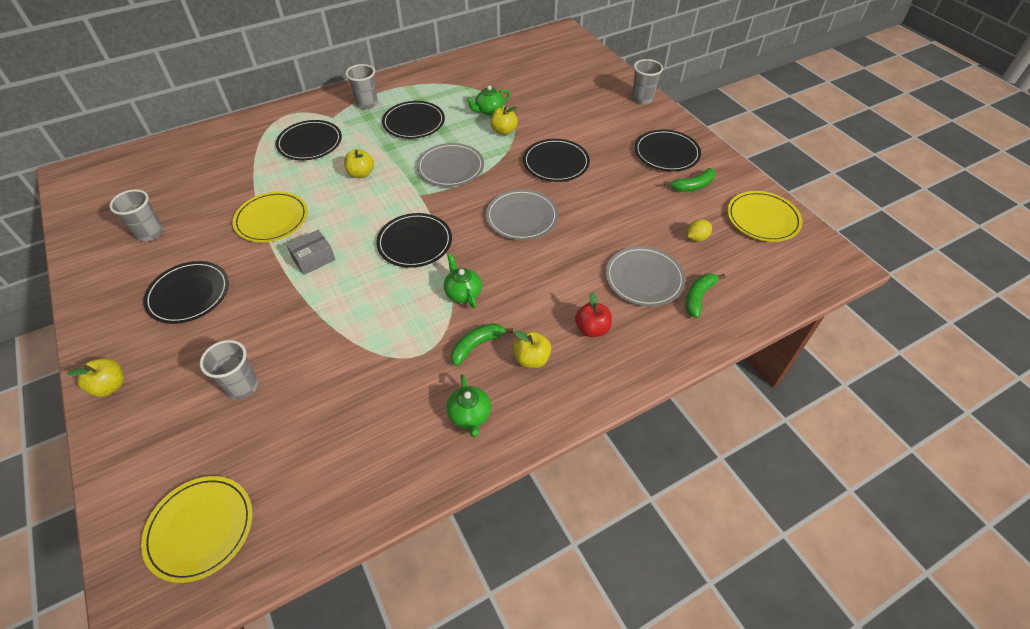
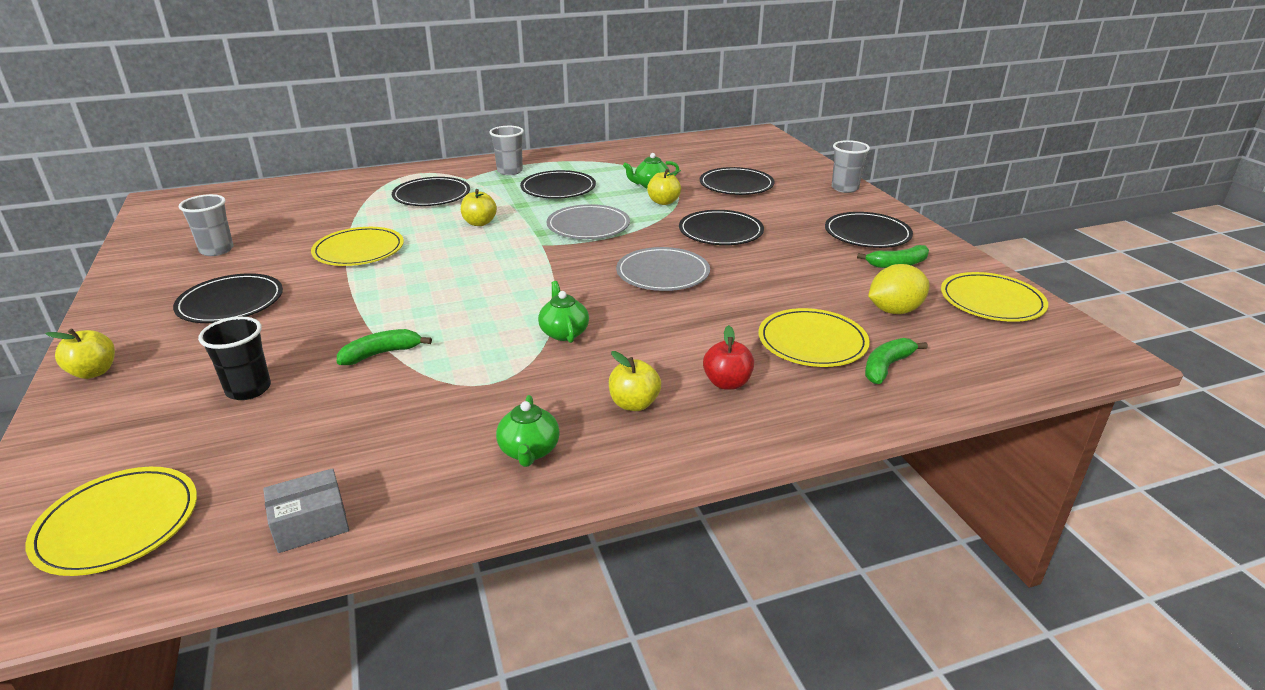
camera: 10 degrees right, 20 degrees down
grey cup [200,340,259,400] -> black cup [198,317,271,400]
grey box [286,230,335,275] -> grey box moved to [263,468,349,553]
black plate [376,213,452,268] -> black plate moved to [700,167,775,195]
green banana [451,323,513,366] -> green banana moved to [337,329,432,365]
grey plate [606,246,685,307] -> yellow plate [758,308,870,367]
yellow lemon [687,219,712,241] -> yellow lemon [868,264,929,314], size x1.69

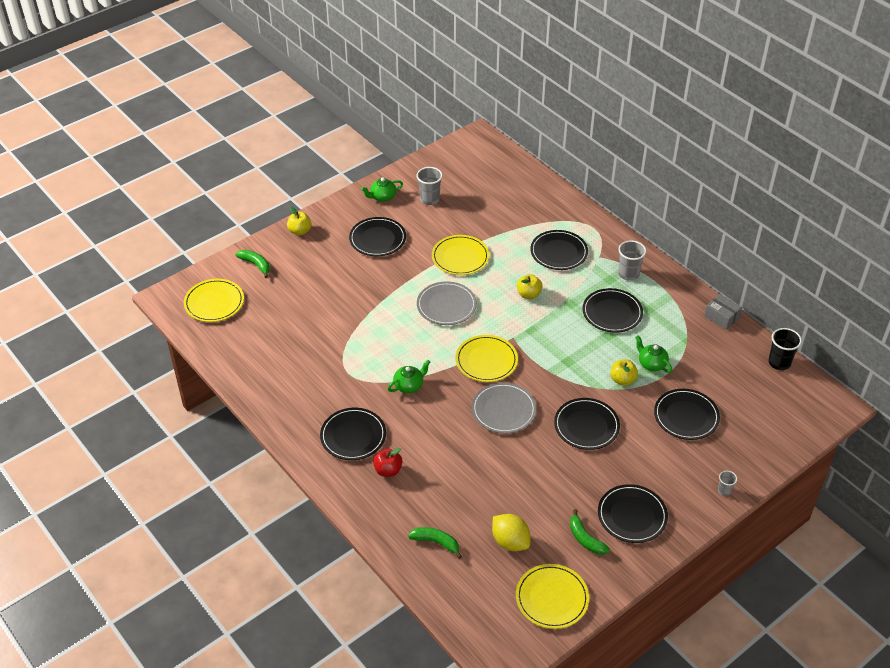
camera: 70 degrees right, 15 degrees up
black cup [198,317,271,400] -> black cup moved to [768,328,802,370]
grey box [263,468,349,553] -> grey box moved to [704,294,742,330]
green banana [337,329,432,365] -> green banana moved to [235,250,270,278]
green teapot [496,395,560,467] -> green teapot moved to [361,177,403,202]
grey plate [546,204,630,239] -> grey plate moved to [417,281,477,325]
yellow apple [609,351,661,411] -> black plate [320,408,386,460]
yellow plate [758,308,870,367] -> yellow plate moved to [455,335,518,382]
grey cup [832,140,870,193] -> grey cup [718,471,737,496], size x0.56

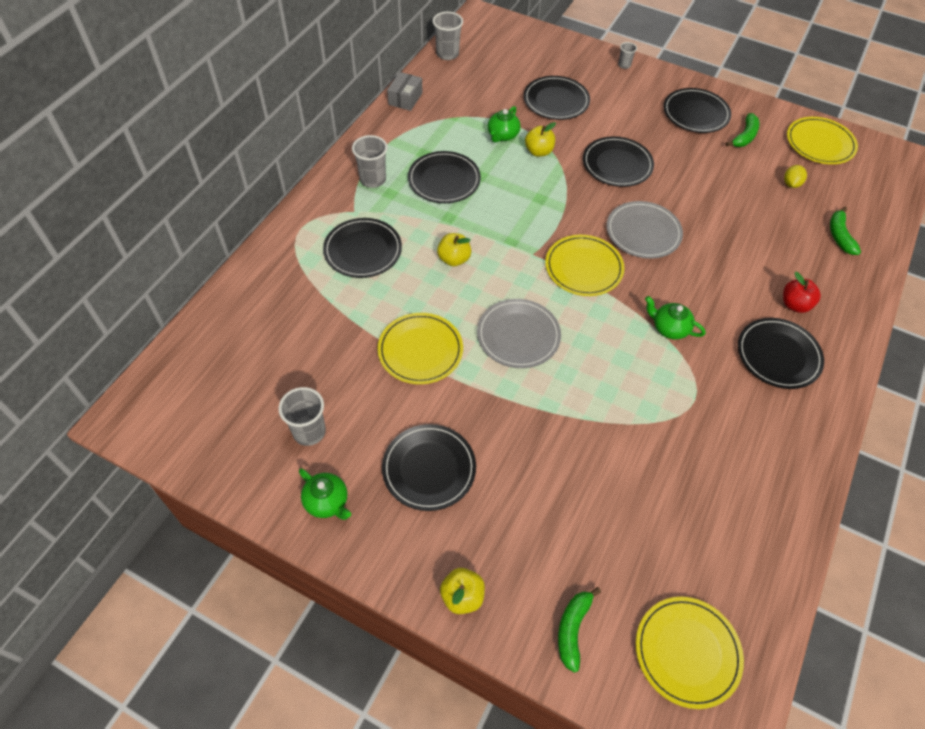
camera: 115 degrees left, 10 degrees up
yellow lemon [492,514,531,551] -> yellow lemon [784,165,807,188], size x0.59
black cup [768,328,802,370] -> grey cup [433,12,463,60]

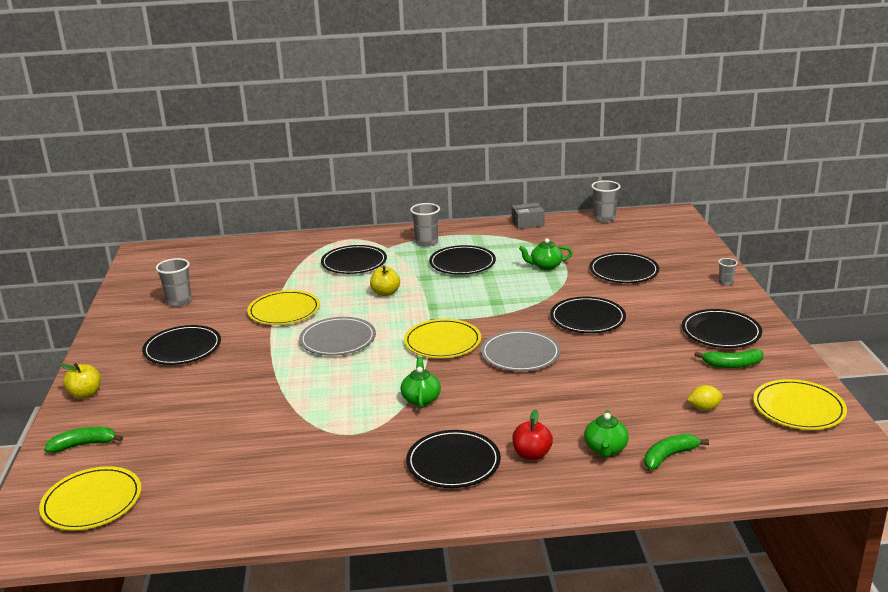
camera: 60 degrees right, 30 degrees down
green teapot [299,468,351,520] -> green teapot moved to [584,410,629,458]
yellow apple [525,122,556,157] -> none

